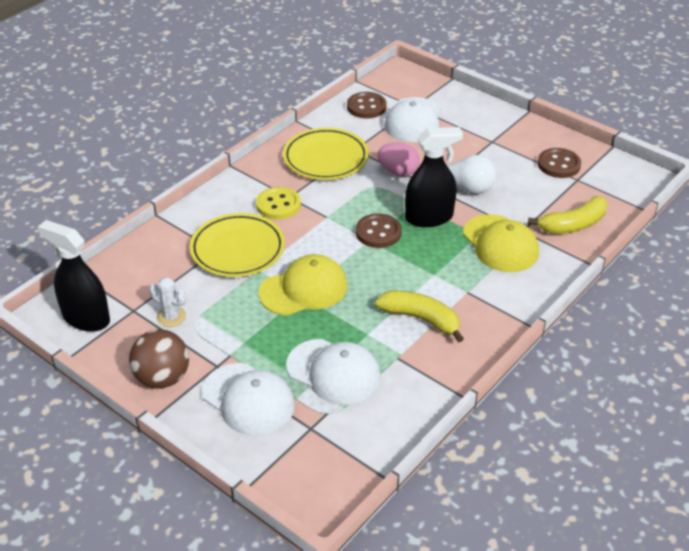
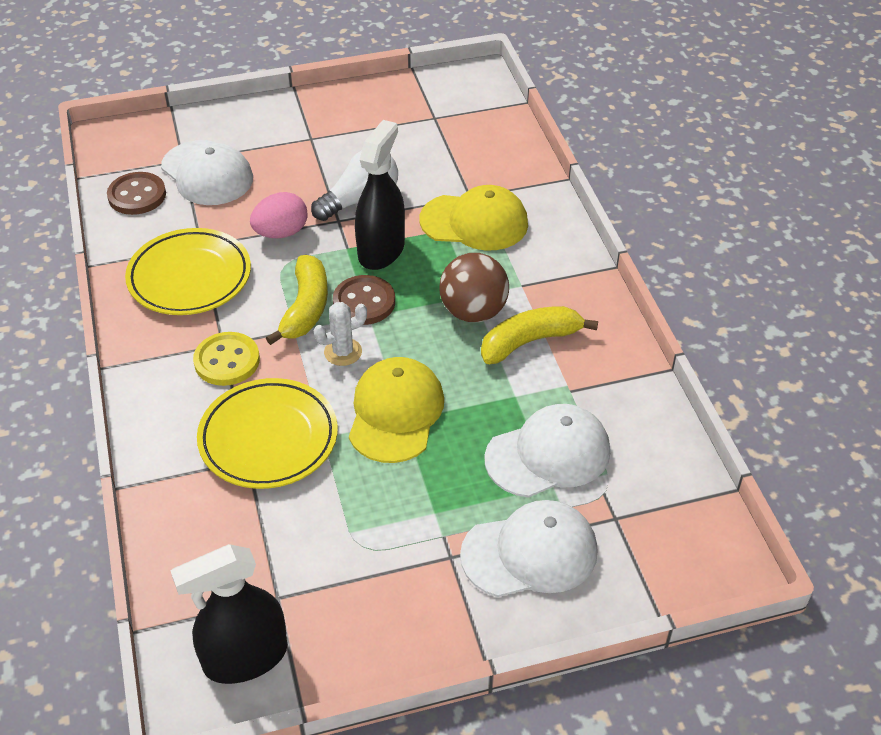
camera: 55 degrees left, 5 degrees up
brown ball [129,329,189,389] -> brown ball moved to [439,253,509,322]
white cactus [149,277,186,327] -> white cactus moved to [314,302,367,366]
yellow banana [528,196,607,234] -> yellow banana moved to [266,255,328,345]
brown button [538,148,581,178] -> none

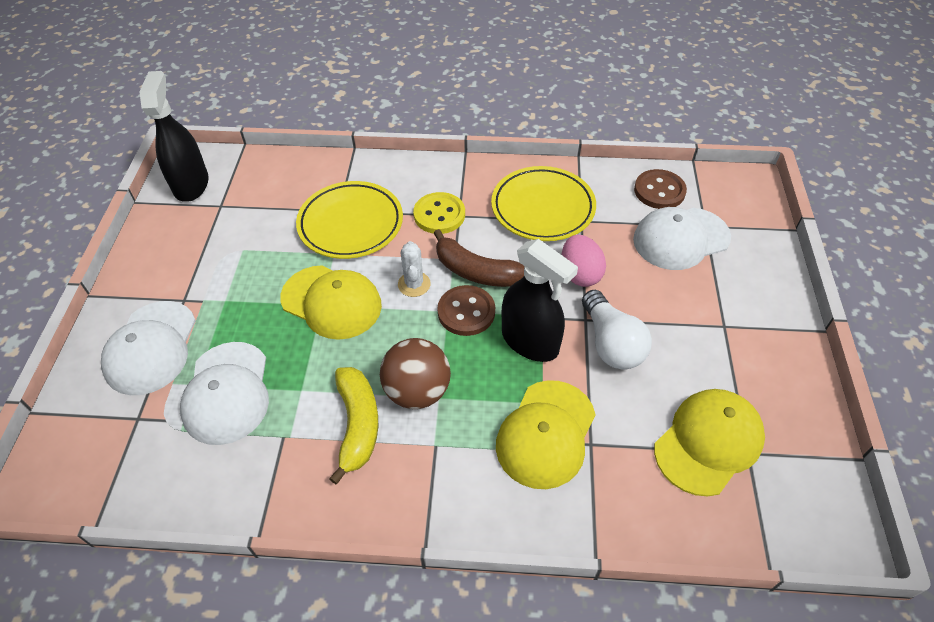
camera: 110 degrees right, 5 degrees up
yellow banana [266,255,328,345] -> brown banana [434,229,524,287]
none -> yellow cap [654,389,765,497]

